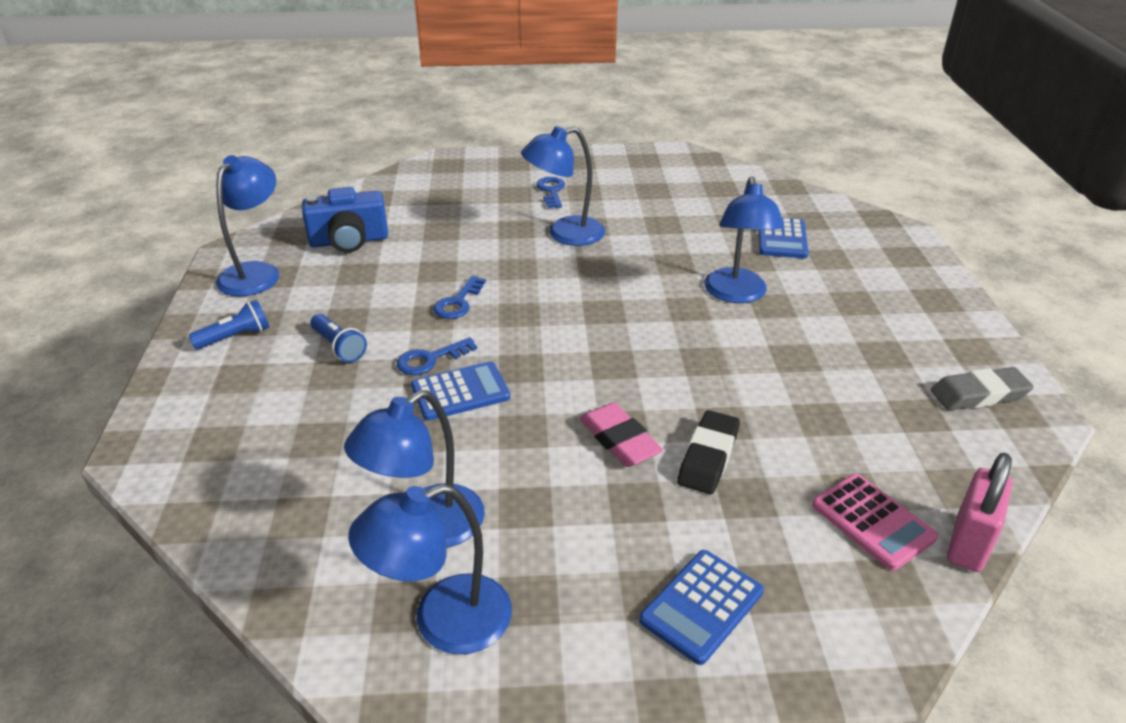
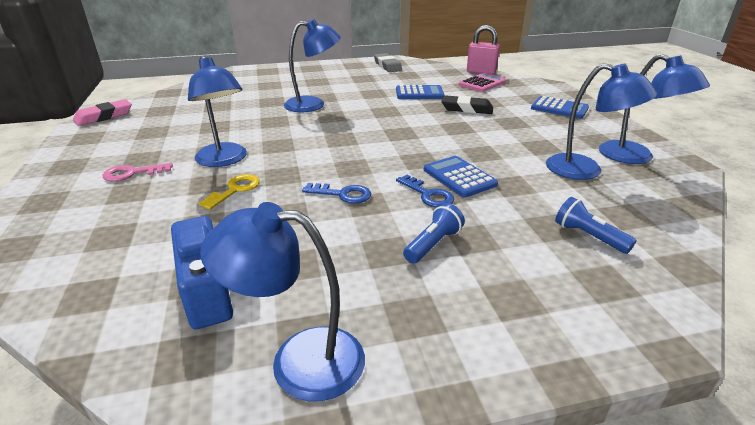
camera: 100 degrees left, 5 degrees down
blue flashlight [188,299,269,350] -> blue flashlight moved to [555,197,636,254]
blue key [536,177,565,208] -> pink key [102,163,173,181]
pink eraser [580,402,663,467] -> pink eraser moved to [73,99,132,126]
blue calculator [758,218,809,258] -> blue calculator moved to [396,85,444,99]
none -> yellow key [199,174,260,210]

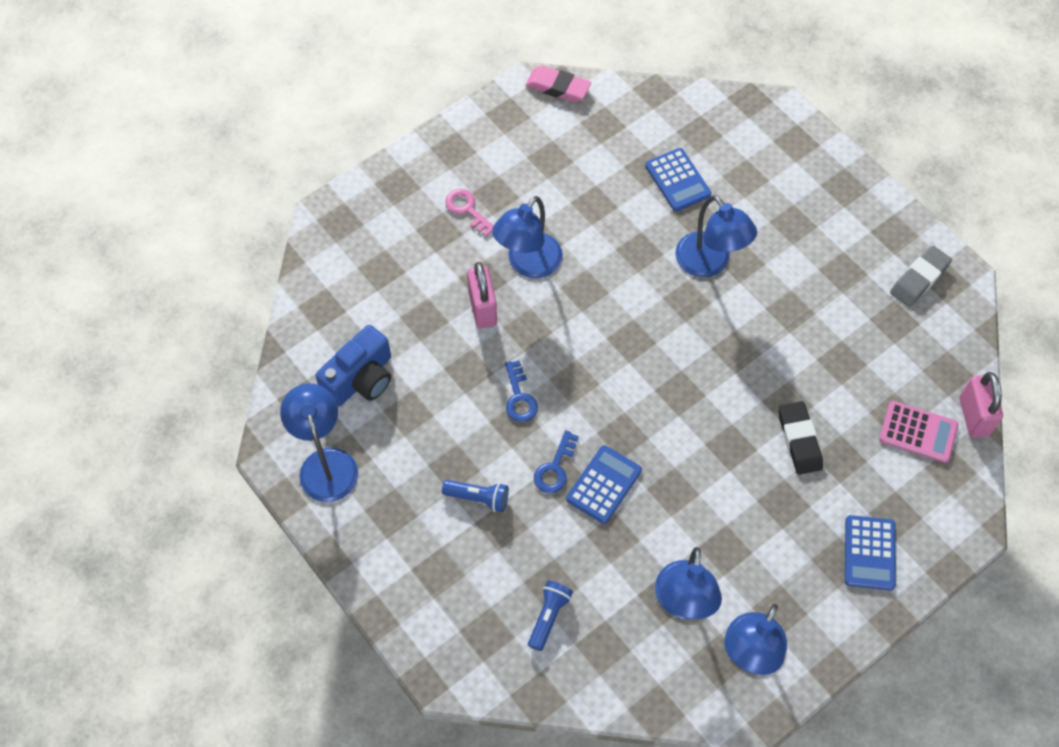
camera: 65 degrees right, 30 degrees up
yellow key [199,174,260,210] -> pink padlock [467,262,497,328]
blue calculator [396,85,444,99] -> blue calculator moved to [645,148,712,211]

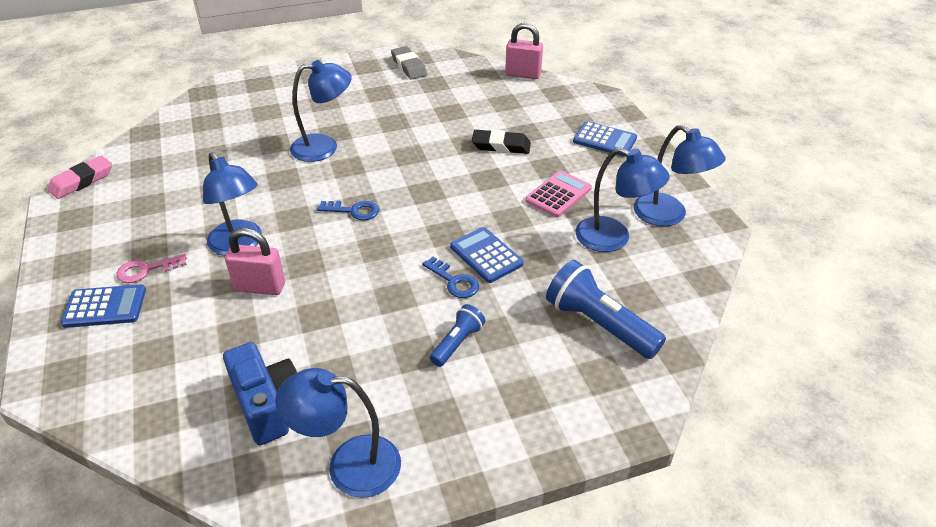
camera: 70 degrees left, 20 degrees down
blue key [505,361,538,422] -> blue key moved to [317,201,379,220]
blue flashlight [528,581,573,651] -> blue flashlight [546,260,666,359], size x1.79
blue calculator [645,148,712,211] -> blue calculator moved to [61,285,146,328]
pink calculator [879,401,958,463] -> pink calculator moved to [525,170,592,217]

